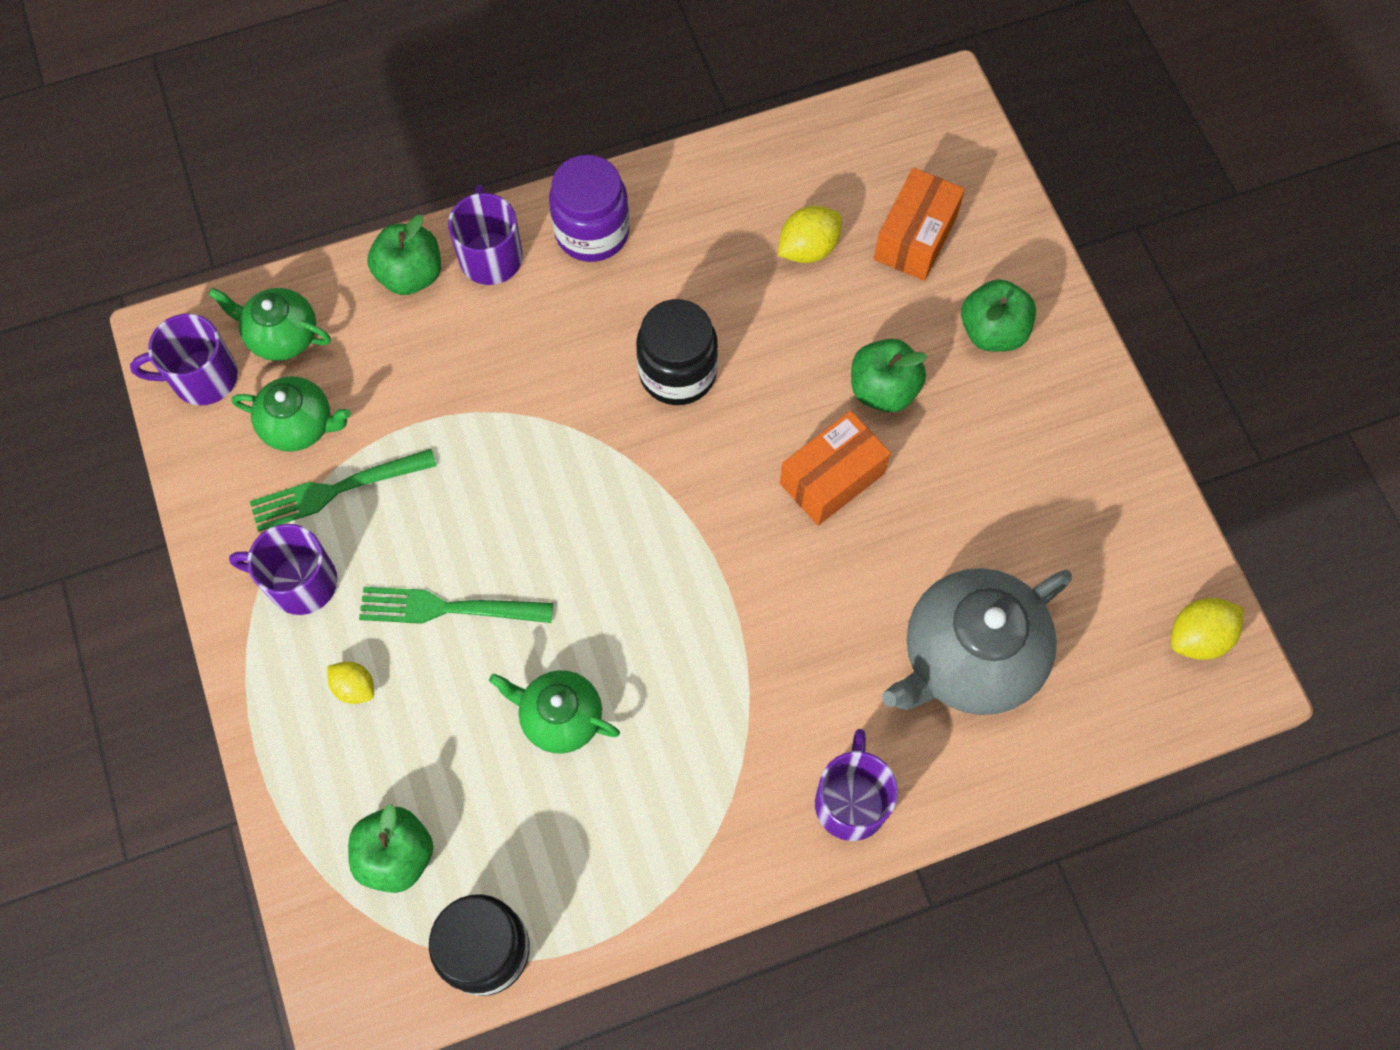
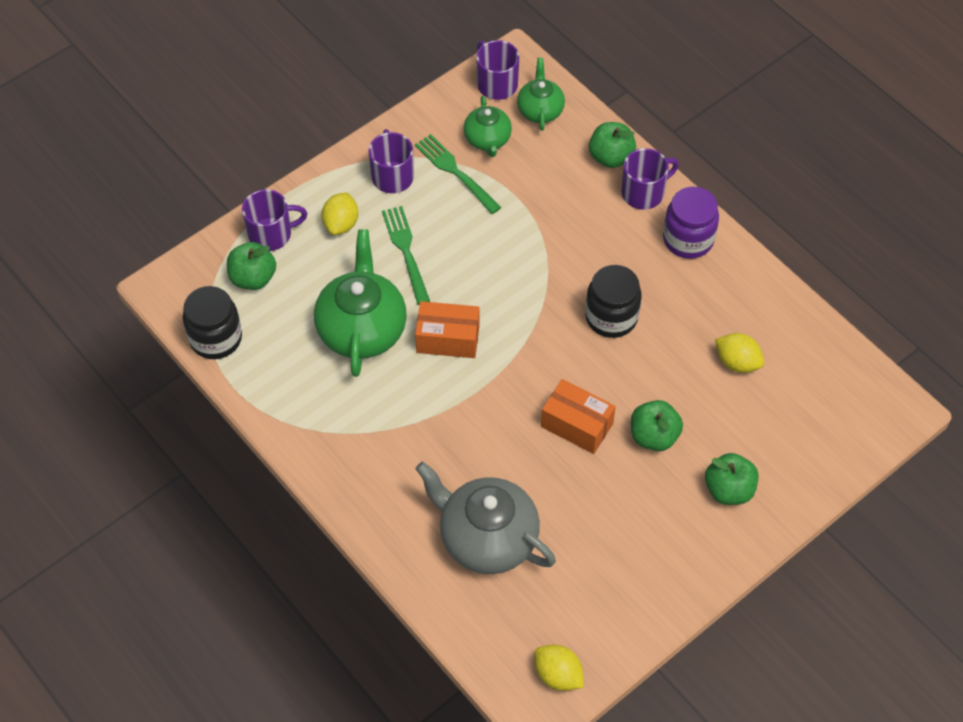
camera: 70 degrees right, 10 degrees down
yellow lemon [327,661,374,704] -> yellow lemon [322,192,358,235], size x1.50
green teapot [489,670,620,754] -> green teapot [314,229,407,377], size x1.78
purple mug [815,729,898,841] -> purple mug moved to [242,189,307,251]
orange box [874,168,965,281] -> orange box moved to [415,301,480,358]

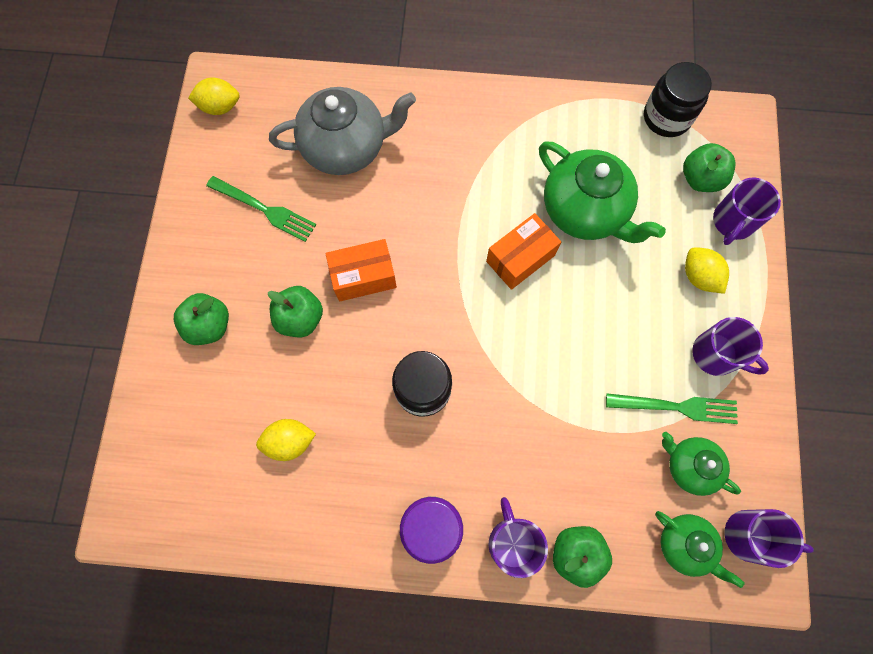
camera: 135 degrees right, 15 degrees up
green fork [382,206,430,305] -> green fork moved to [206,176,316,242]
purple mug [622,148,679,210] -> purple mug turned 150 degrees clockwise [489,497,548,578]

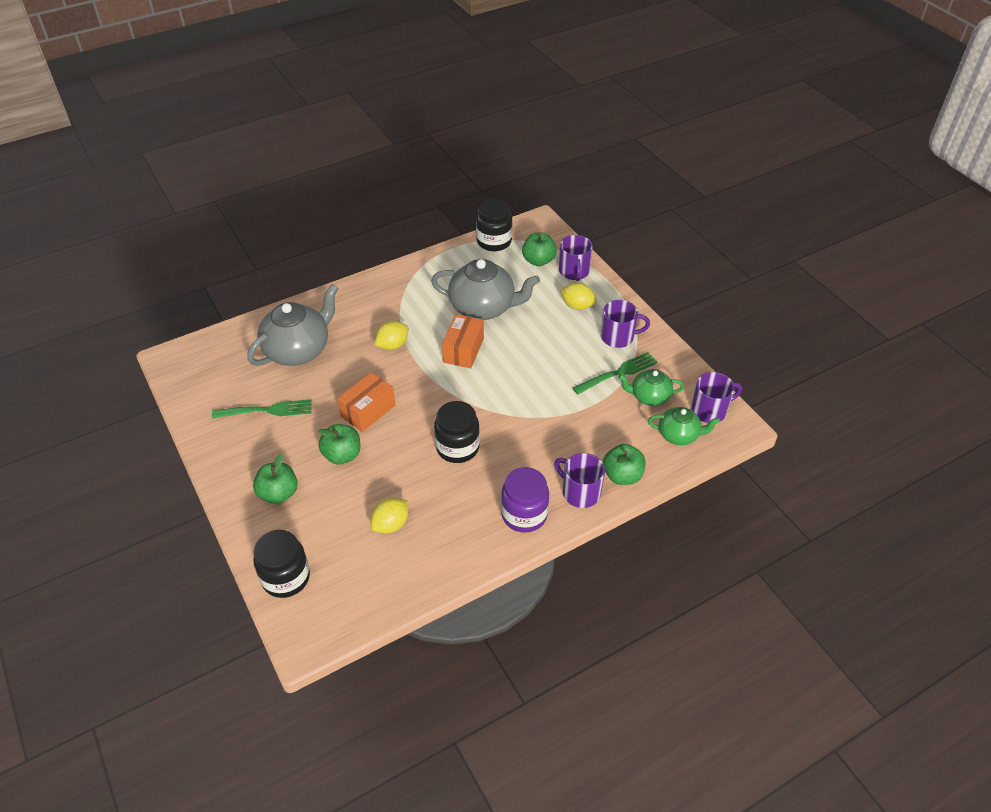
camera: 35 degrees left, 25 degrees down
yellow lemon [188,78,240,115] -> yellow lemon moved to [374,321,409,350]
green teapot [539,141,666,243] -> grey teapot [431,259,540,320]
none -> black jar [253,530,310,598]

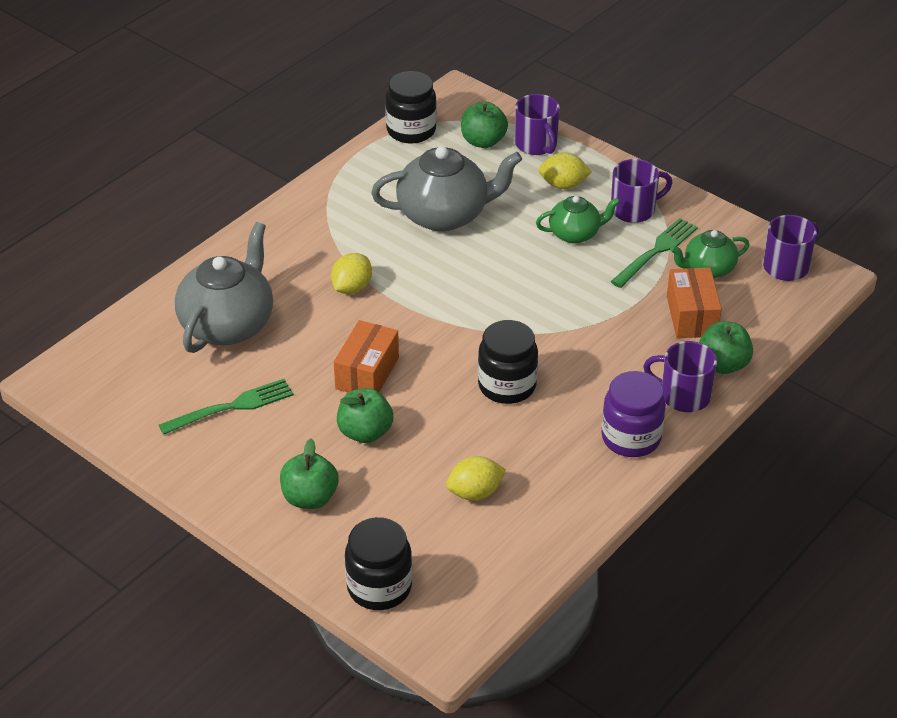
camera: 20 degrees left, 5 degrees down
yellow lemon [371,498,408,533] -> yellow lemon turned 45 degrees clockwise [446,456,506,501]
orange box [442,314,484,368] -> orange box moved to [667,267,722,338]
green teapot [648,407,720,445] -> green teapot moved to [536,196,620,244]

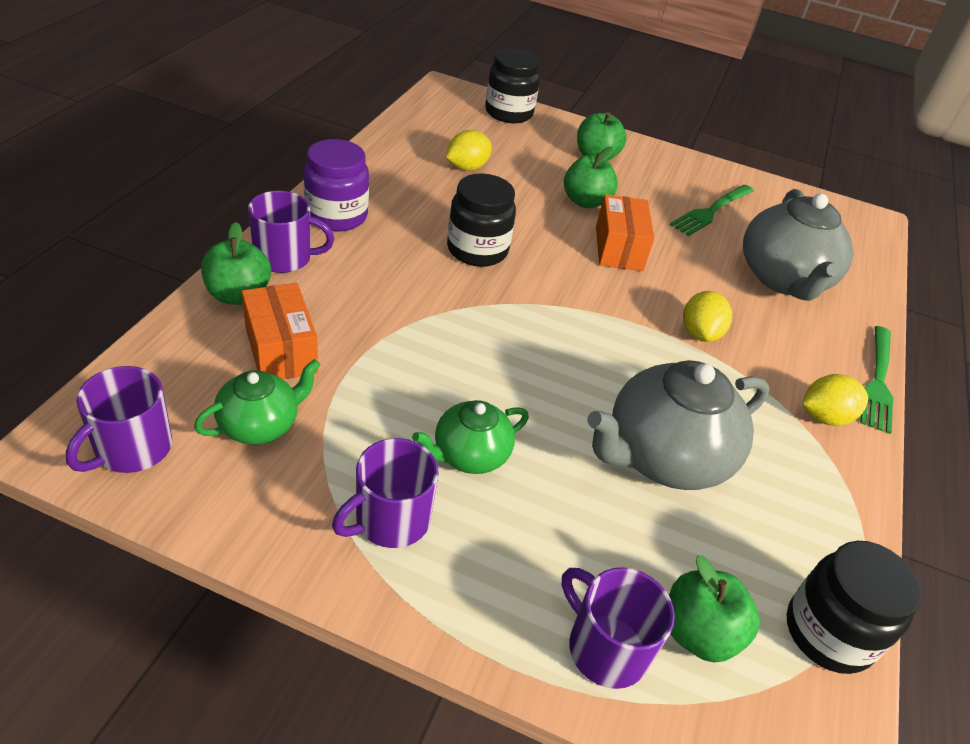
camera: 155 degrees right, 0 degrees up
yellow lemon [539,152,591,189] -> yellow lemon moved to [802,374,868,426]
green fork [610,218,698,288] -> green fork moved to [860,326,893,434]

